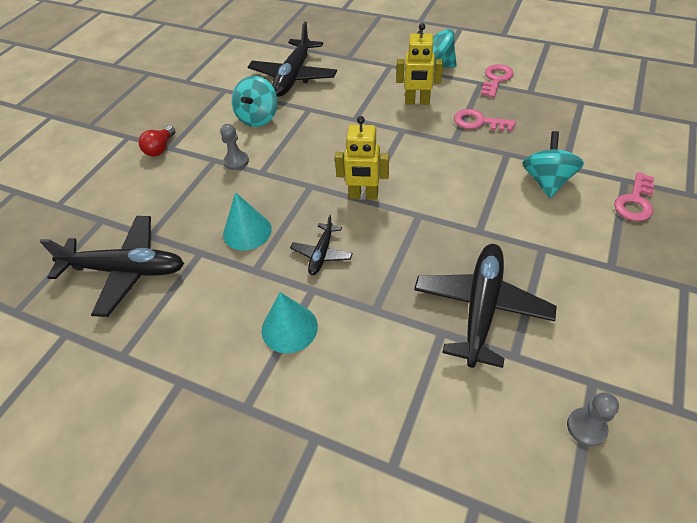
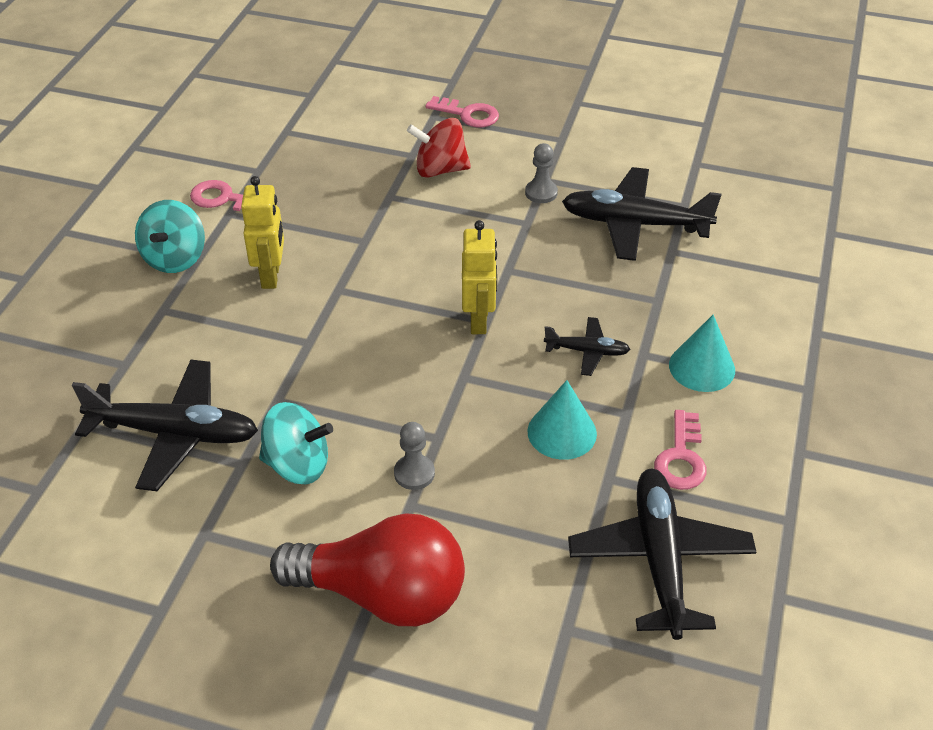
camera: 100 degrees left, 5 degrees down
red light bulb [139,126,176,157] -> red light bulb [270,513,465,626], size x2.28
pink key [454,109,516,131] -> pink key moved to [654,410,707,490]
turquoise spinning top [522,131,584,198] -> red spinning top [407,118,471,177]
grey pawn [567,392,619,446] -> grey pawn moved to [525,143,558,203]

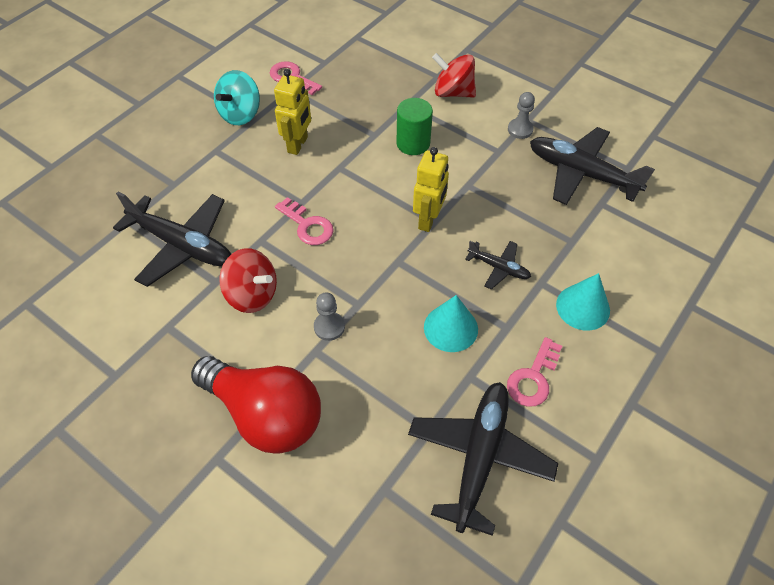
camera: 20 degrees right, 10 degrees up
turquoise spinning top [259,402,333,484] -> red spinning top [219,248,277,313]
pink key [425,96,499,128] -> pink key moved to [275,197,334,245]
none -> green cylinder [397,98,433,155]

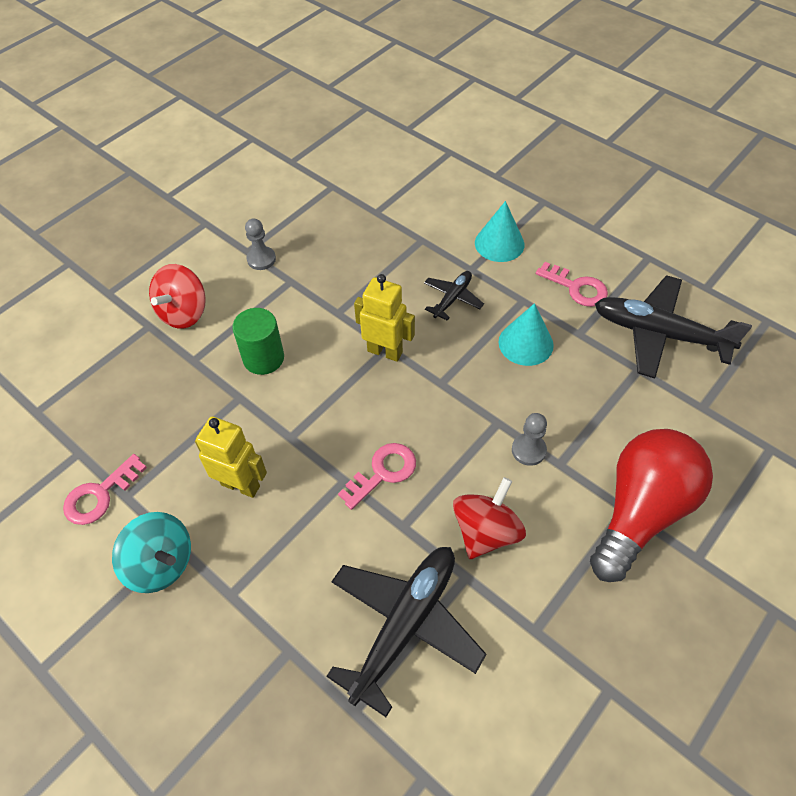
camera: 85 degrees left, 0 degrees up
black plane [530,127,655,205] -> none

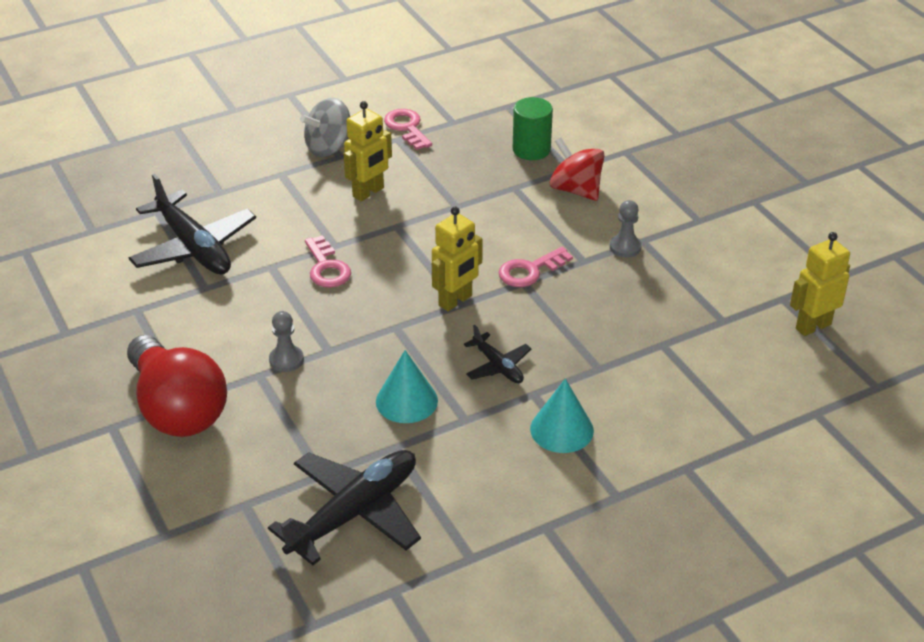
camera: 110 degrees right, 15 degrees down
turquoise spinning top [112,512,191,593] -> grey spinning top [300,98,350,157]
green cylinder [232,308,284,375] -> green cylinder moved to [513,97,553,160]
red spinning top [453,477,526,559] -> none
pink key [536,262,608,307] -> pink key moved to [499,247,573,287]
none -> yellow robot [790,232,850,336]

